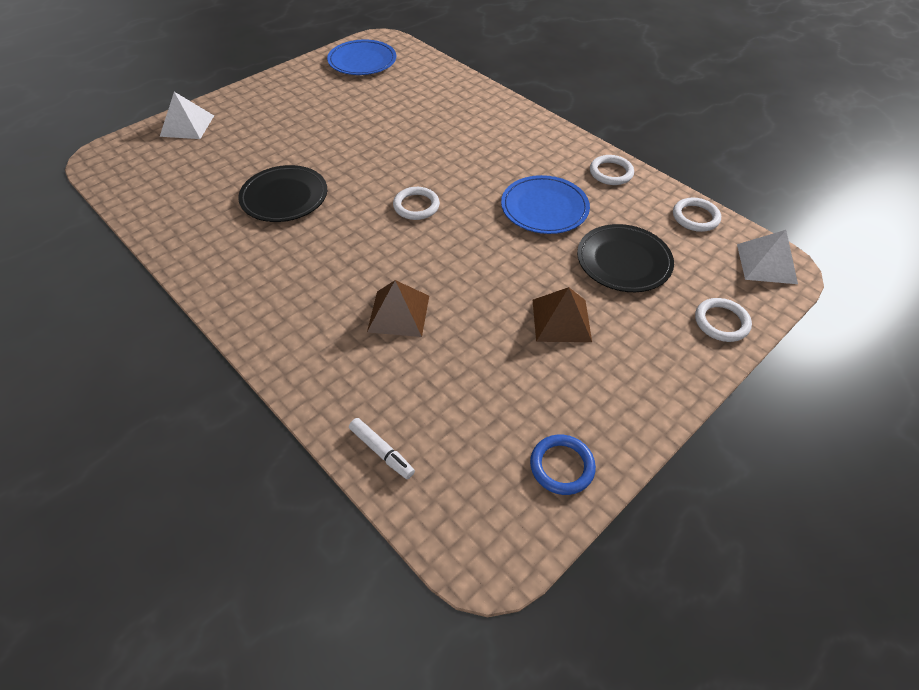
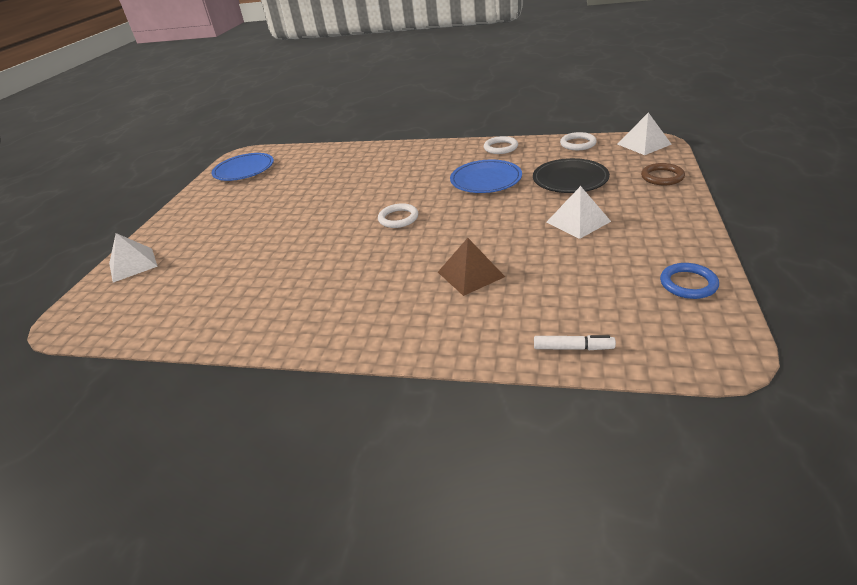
camera: 30 degrees left, 15 degrees down
black plate [238,165,327,222] -> none
brown pyramid [533,287,592,342] -> white pyramid [547,186,611,239]
white ring [695,298,752,342] -> brown ring [641,163,685,185]

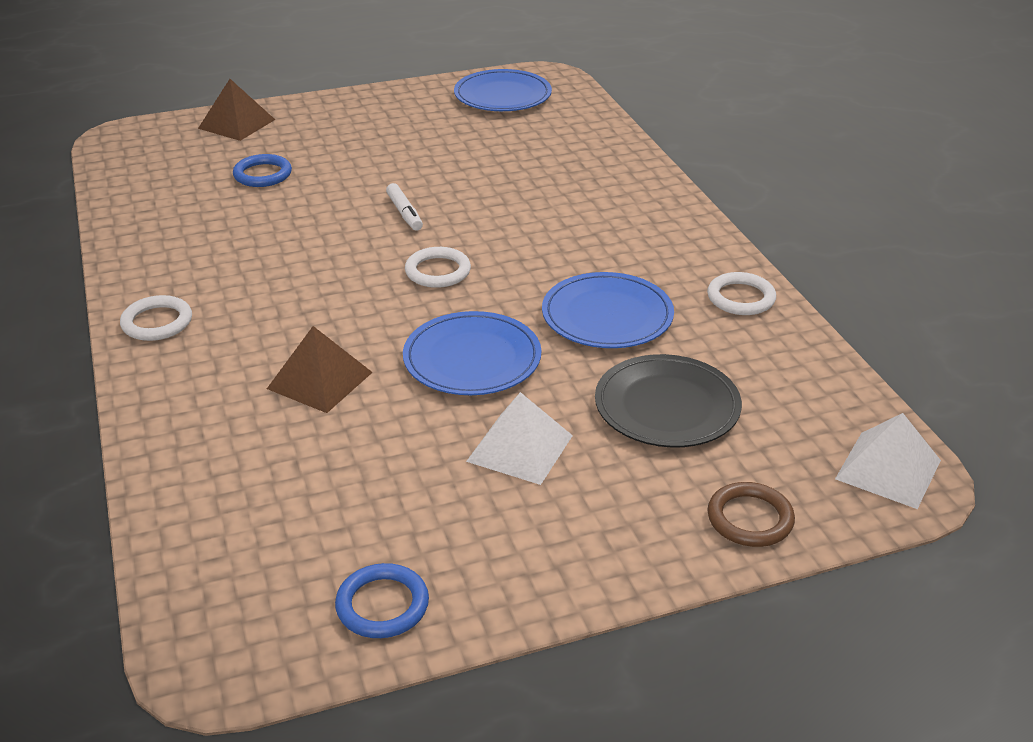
camera: 55 degrees right, 0 degrees up
white pyramid [109,233,158,283] -> brown pyramid [198,79,275,141]
white marker [534,335,616,350] -> white marker moved to [386,183,423,231]
white ring [560,132,597,150] -> white ring moved to [120,295,192,341]
none -> blue ring [233,154,292,187]
none -> blue plate [403,311,541,395]

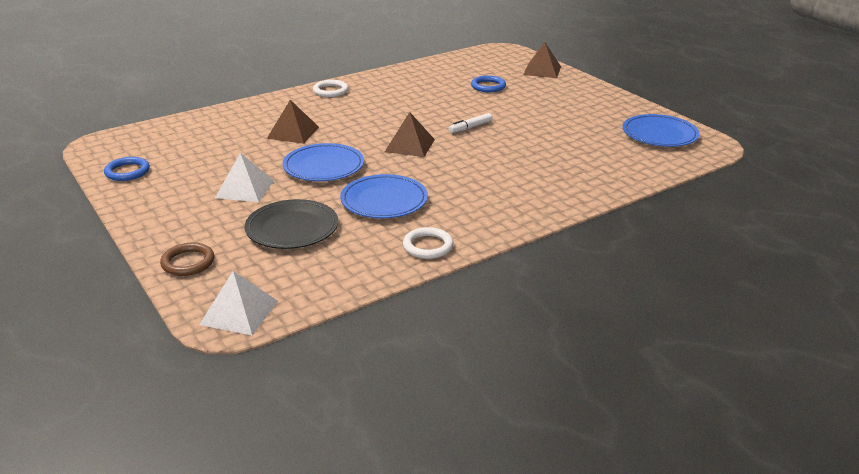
camera: 75 degrees right, 5 degrees down
white ring [405,247,471,288] -> brown pyramid [385,112,435,157]

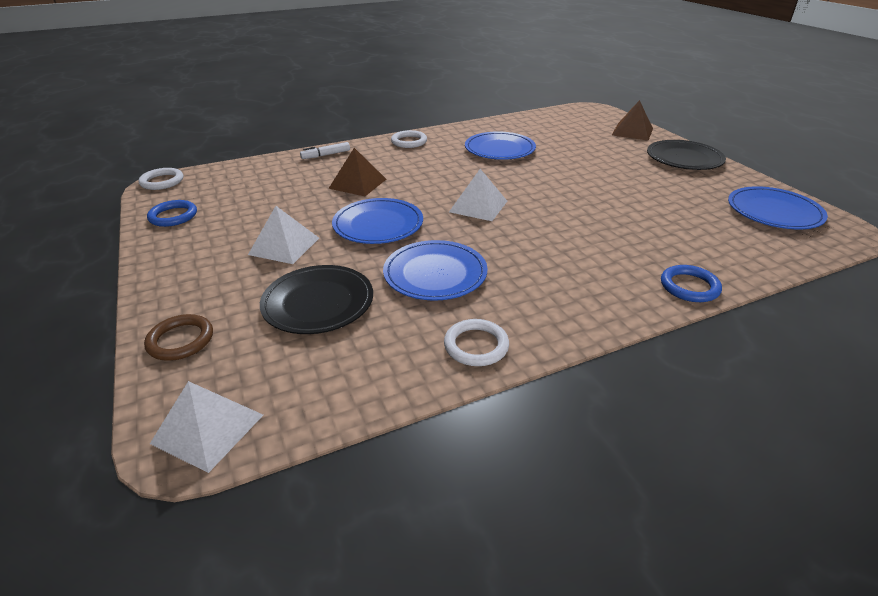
camera: 10 degrees right, 5 degrees up
brown pyramid [385,112,435,157] -> white pyramid [449,169,507,221]
white marker [449,113,492,133] -> white marker moved to [300,142,350,159]
blue ring [471,75,506,92] -> blue ring moved to [661,265,722,302]
none -> white ring [138,168,183,190]
none -> blue plate [465,131,536,160]
none -> black plate [647,140,726,170]

